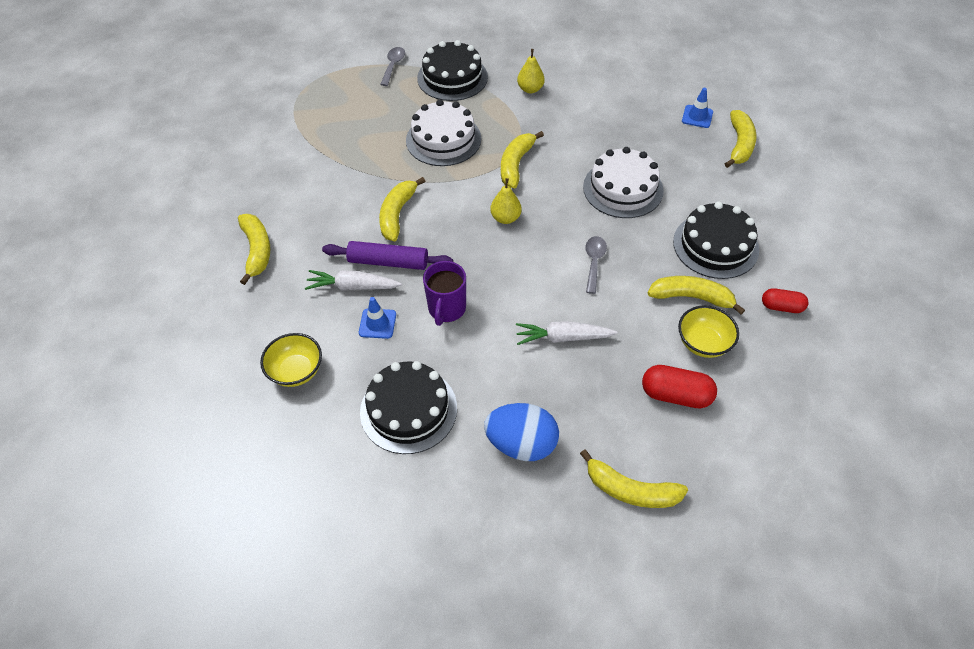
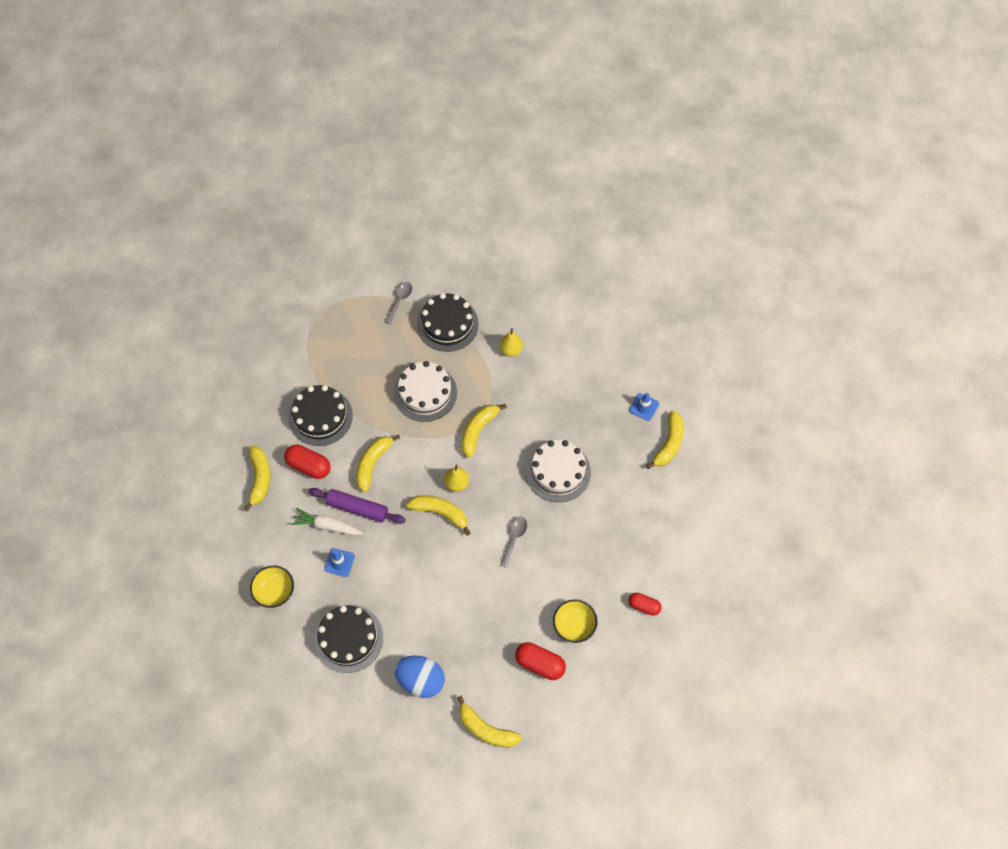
camera: 10 degrees right, 10 degrees up
purple mug [423,261,466,326] -> none
white carrot [516,321,618,345] -> none
yellow banana [648,276,745,315] -> yellow banana moved to [406,495,470,536]
black cake [673,202,759,279] -> black cake moved to [288,385,353,446]
none -> red capsule [284,445,331,479]

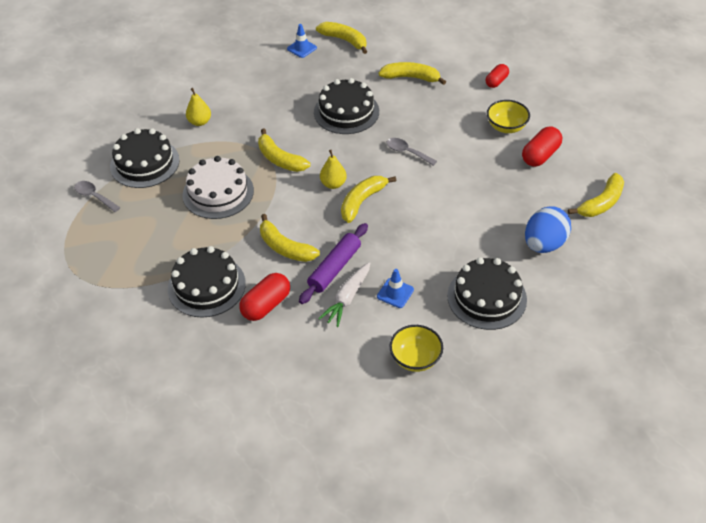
camera: 75 degrees left, 15 degrees down
yellow banana [244,446,270,511] -> yellow banana moved to [379,62,446,85]
white cake [526,440,591,502] -> black cake [314,78,379,134]

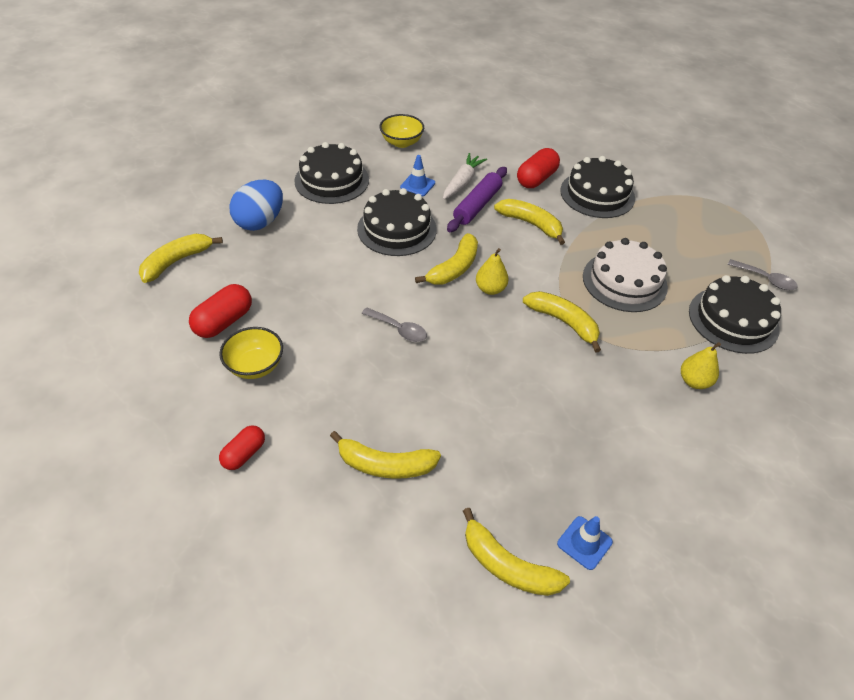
camera: 175 degrees right, 0 degrees up
black cake [314,78,379,134] -> black cake moved to [357,188,437,256]

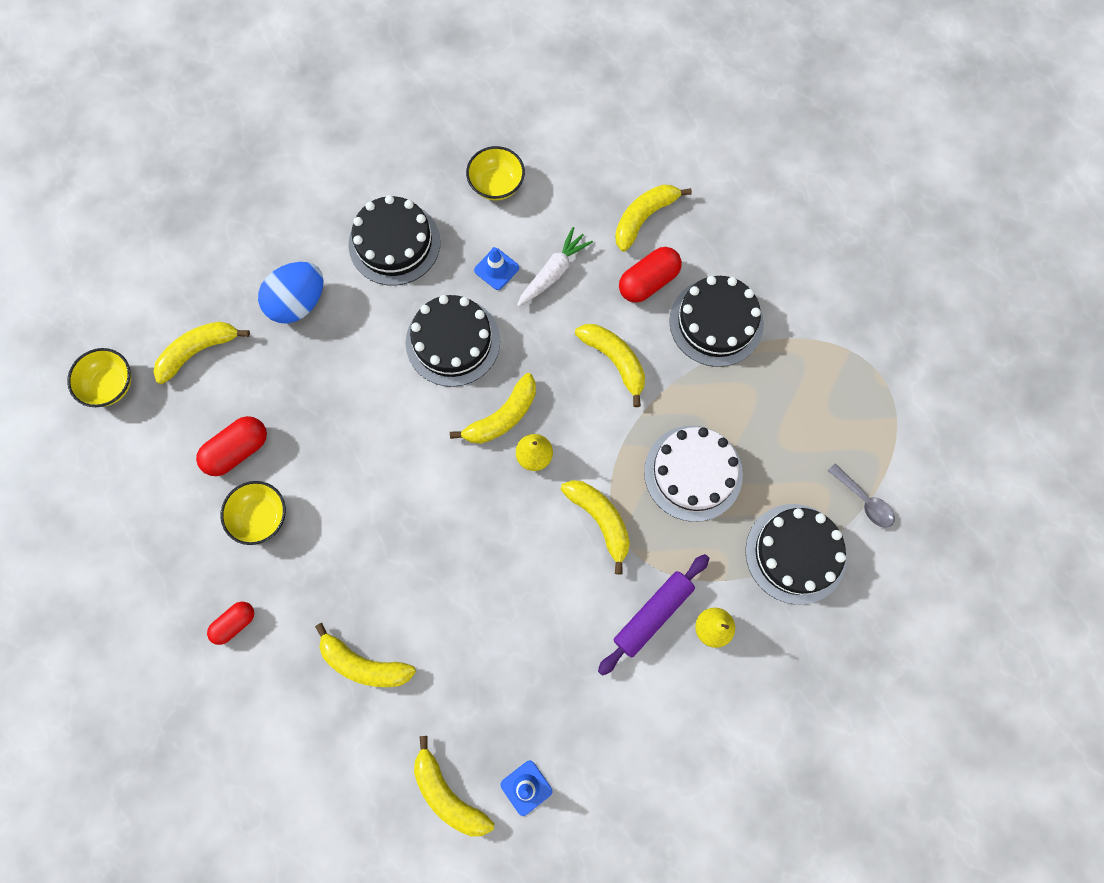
camera: 15 degrees right, 25 degrees up
grey spoon [361,307,427,342] -> none
purple rolling pin [447,167,507,232] -> purple rolling pin moved to [598,554,709,676]
none -> yellow bowl [67,348,131,407]
none -> yellow banana [615,185,692,252]

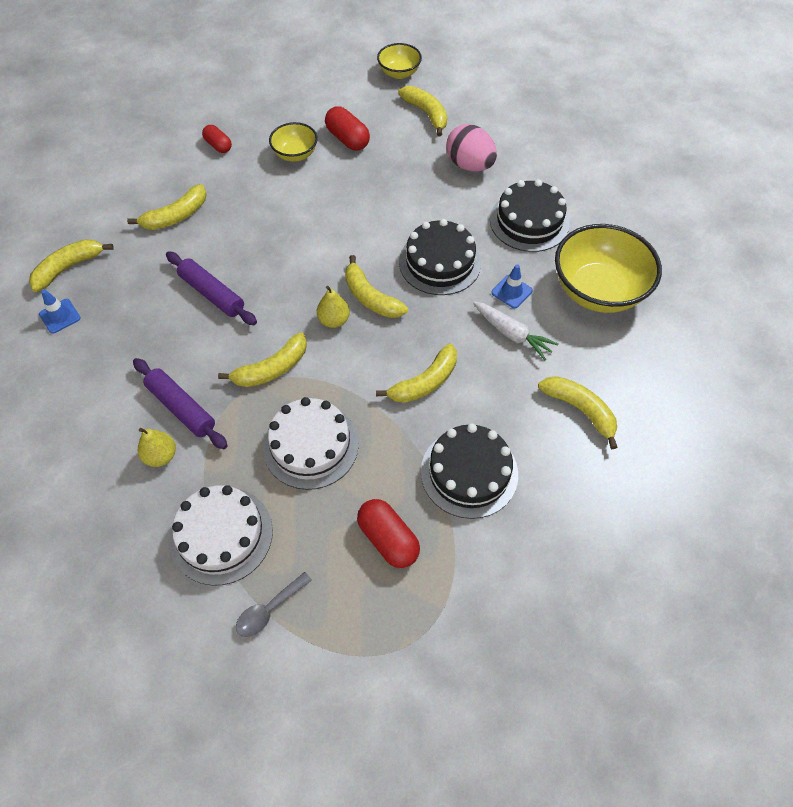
camera: 90 degrees right, 15 degrees down
blue egg [258,262,324,324] -> pink egg [446,124,497,172]
yellow banana [315,623,416,687] -> yellow banana turned 150 degrees counterclockwise [127,184,207,230]
yellow bowl [466,146,525,200] -> yellow bowl [555,224,662,313], size x1.88
red capsule [619,247,682,303] -> red capsule moved to [357,499,420,568]
black cake [745,504,847,605] -> white cake [170,485,273,586]
none -> purple rolling pin [166,251,257,325]

